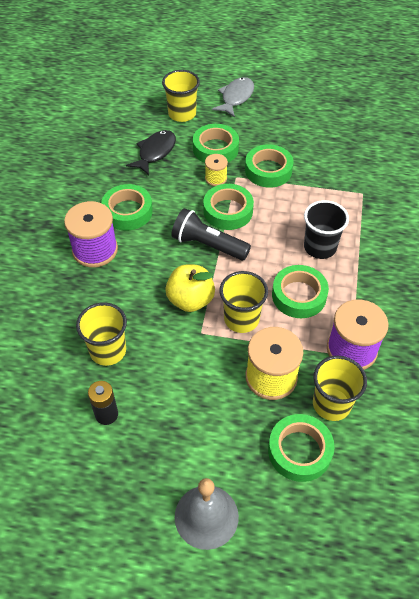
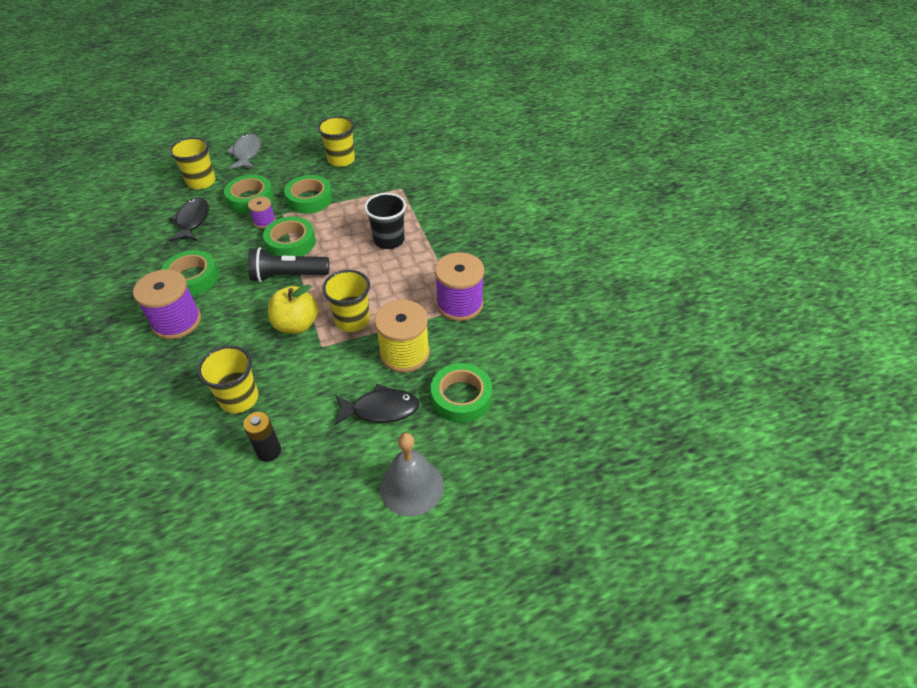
camera: 30 degrees left, 5 degrees down
yellow spool [205,154,228,186] -> purple spool [248,196,276,229]
green tape [272,265,329,318] -> none
yellow cup [313,356,367,421] -> yellow cup moved to [318,116,355,167]
none -> black fish [334,384,419,426]

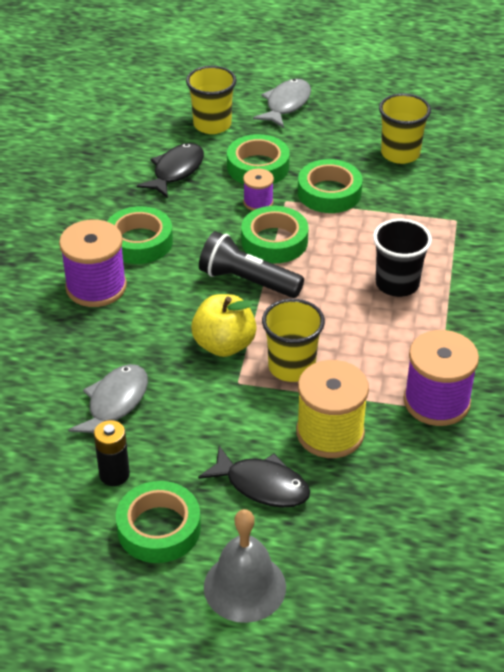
camera: 30 degrees right, 5 degrees down
yellow cup [197,346,258,413] -> grey fish [68,364,148,434]
green tape [431,363,492,423] -> green tape moved to [116,481,201,563]

